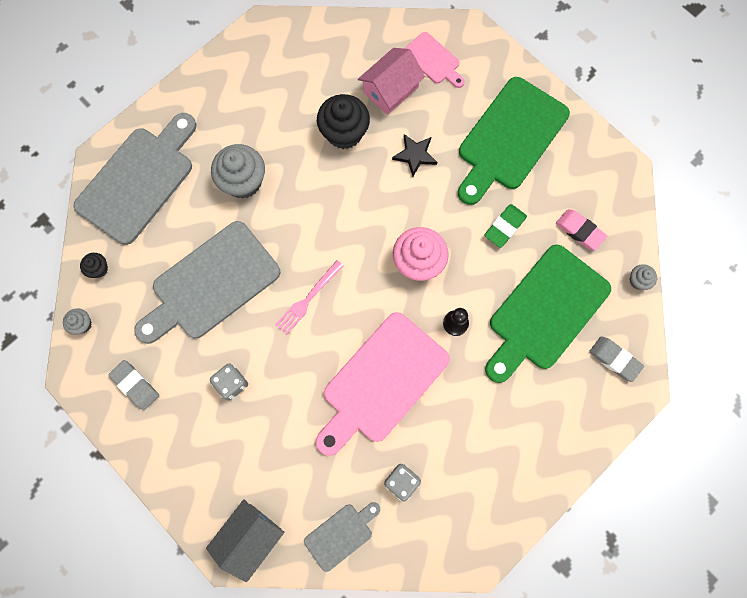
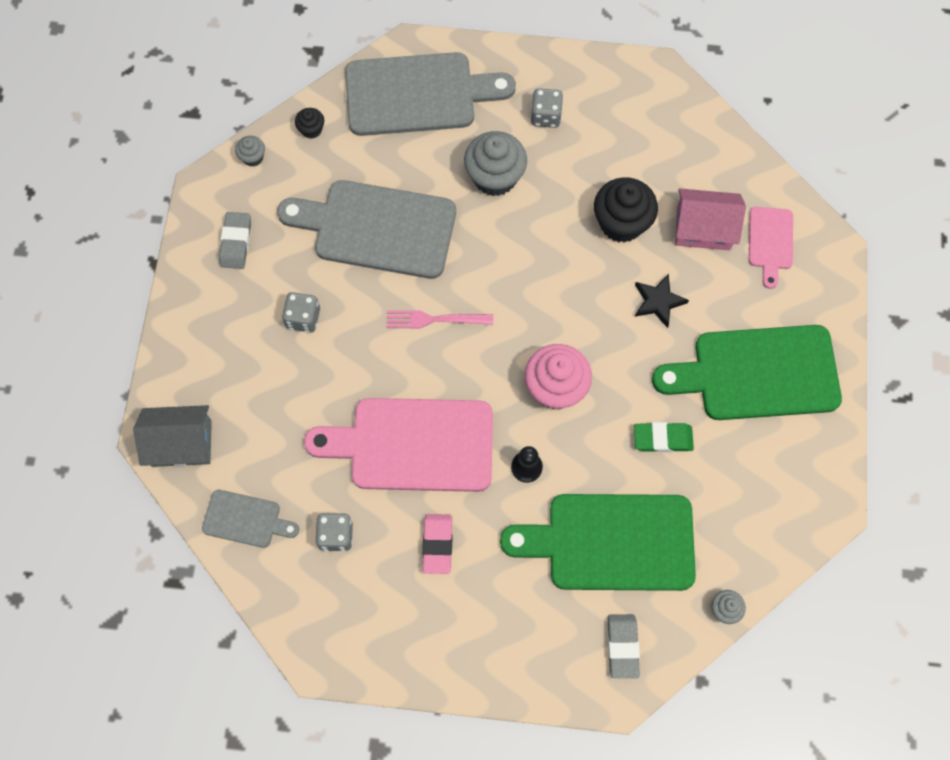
camera: 50 degrees right, 5 degrees down
pink eraser [556,209,607,250] -> pink eraser moved to [422,514,453,574]
none -> grey dice [531,88,563,128]

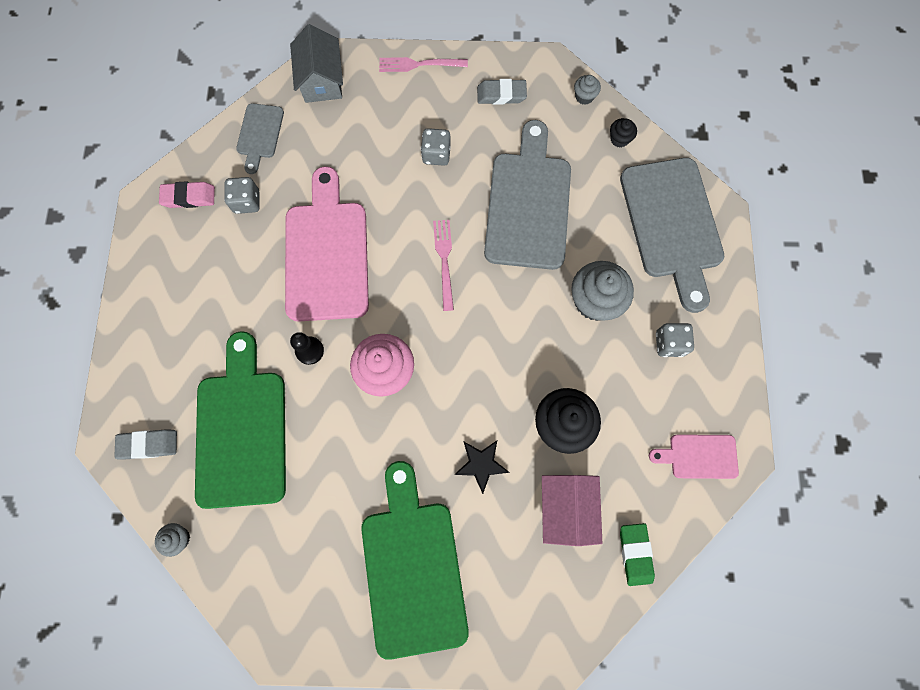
camera: 85 degrees right, 5 degrees up
pink eraser [422,514,453,574] -> pink eraser moved to [159,181,215,208]
green eraser [634,422,694,452] -> green eraser moved to [620,523,655,586]
pink cutting board [749,207,793,289] -> pink cutting board moved to [649,434,739,479]
none -> pink fork [379,57,468,72]

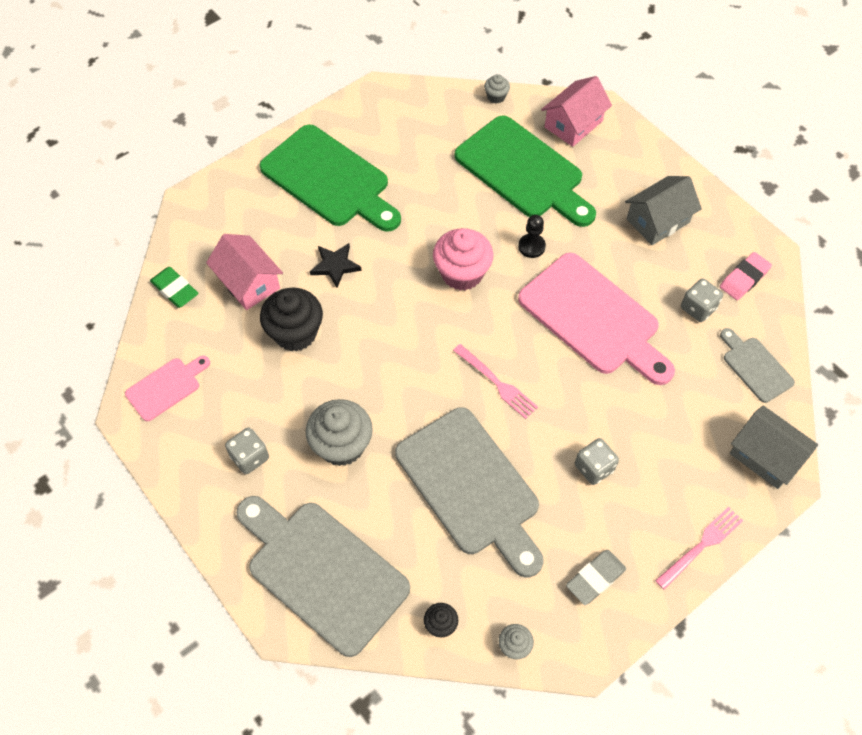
camera: 140 degrees right, 15 degrees down
grey eraser [114,430,177,460] -> pink house [541,76,612,147]
none -> grey house [625,176,702,245]

